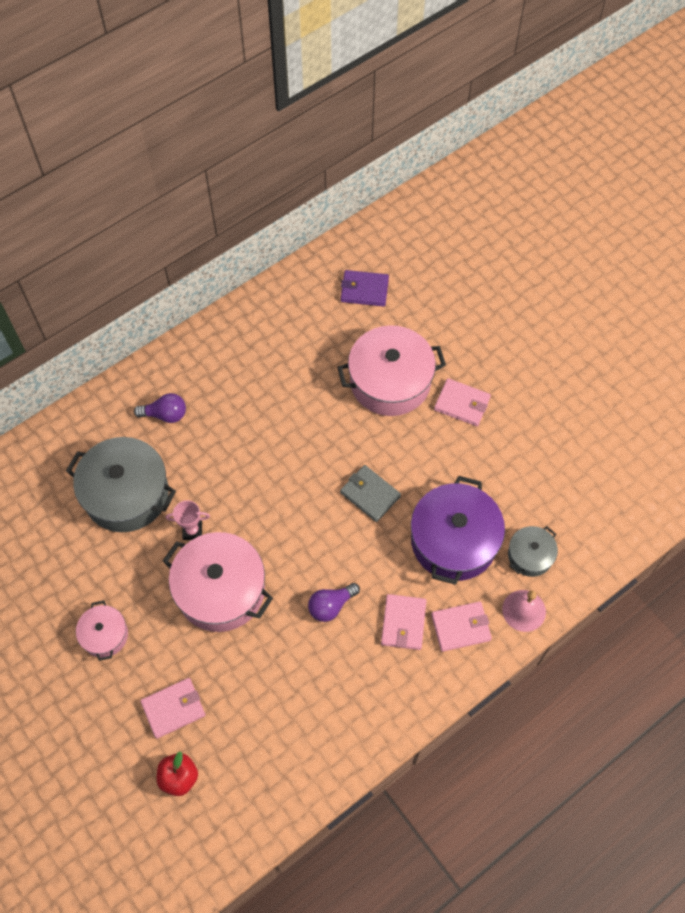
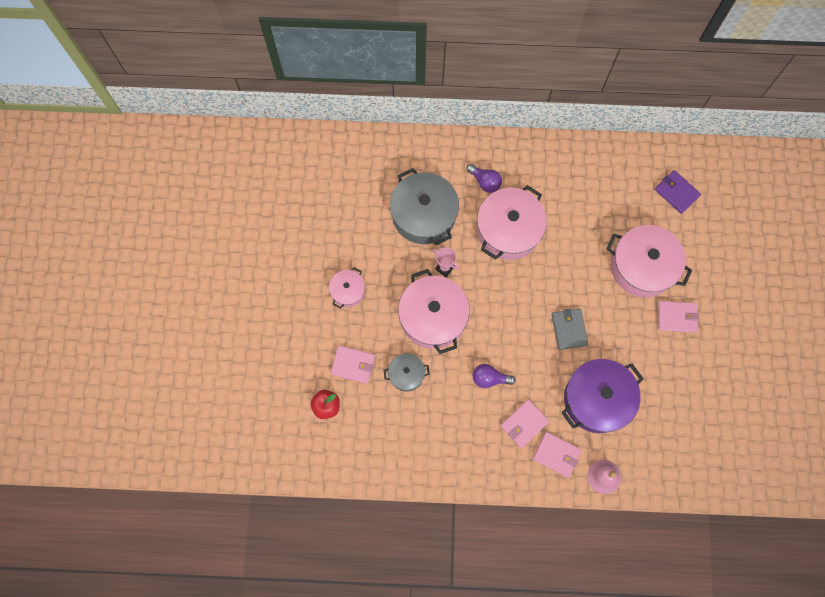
camera: 40 degrees right, 10 degrees up
pink wallet [434,378,491,426] -> pink wallet turned 60 degrees counterclockwise [658,301,699,333]
grey pot [508,526,558,577] -> grey pot moved to [384,354,430,392]
none -> pink pot [477,185,547,260]

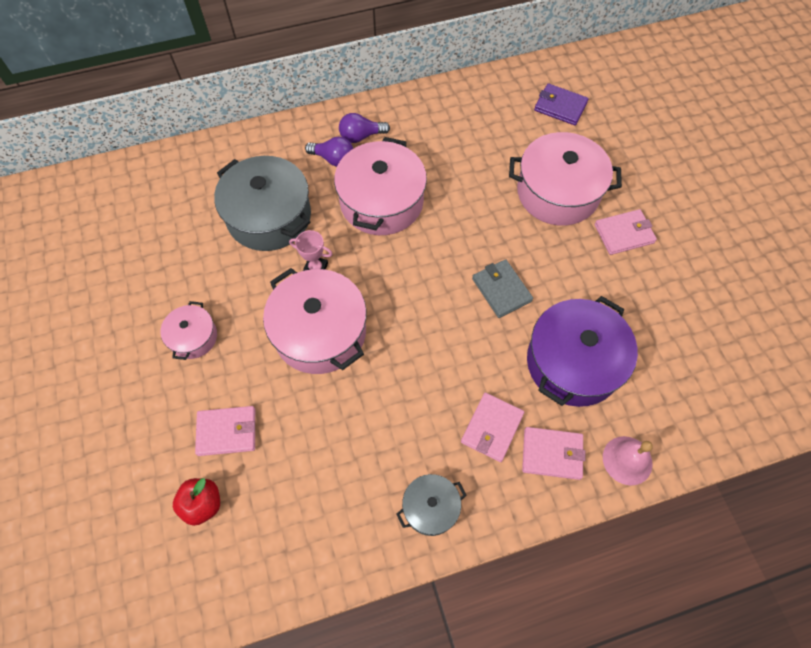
camera: 20 degrees left, 10 degrees down
grey pot [384,354,430,392] -> grey pot moved to [397,474,466,536]
purple light bulb [473,364,515,388] -> purple light bulb moved to [339,113,390,143]

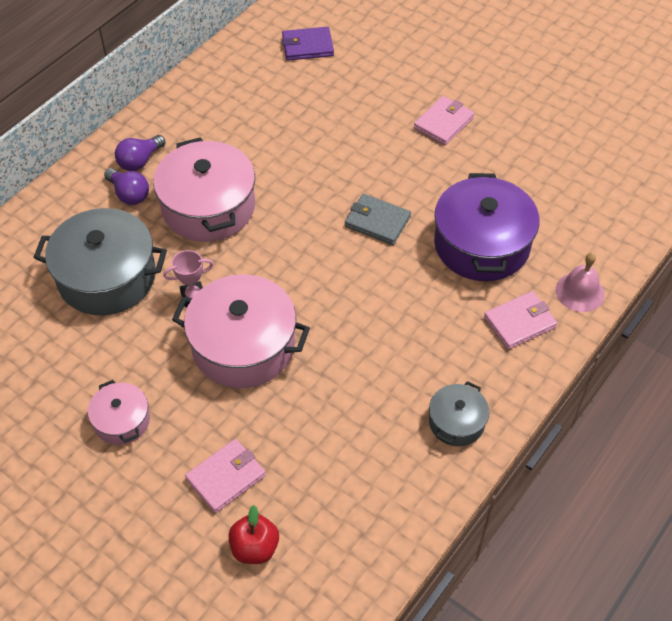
camera: 35 degrees left, 10 degrees down
purple light bulb [305,137,353,167] -> purple light bulb turned 60 degrees clockwise [104,168,149,205]
pink wallet [461,393,524,462] -> none
pink pot [509,132,622,226] -> none

